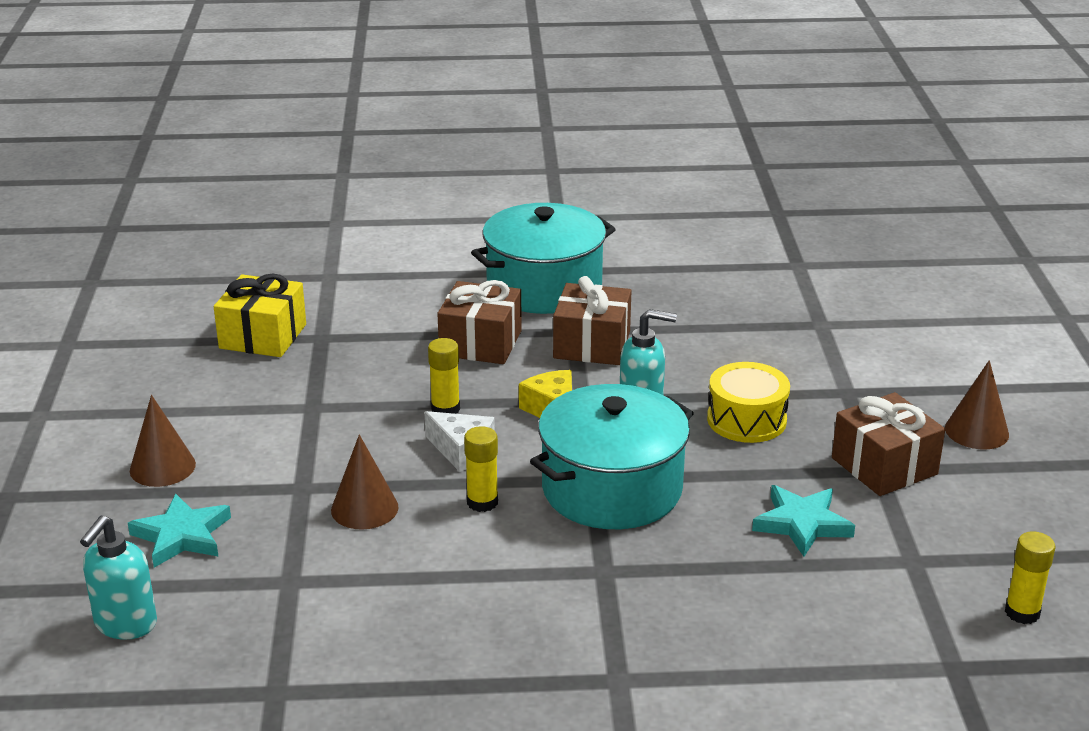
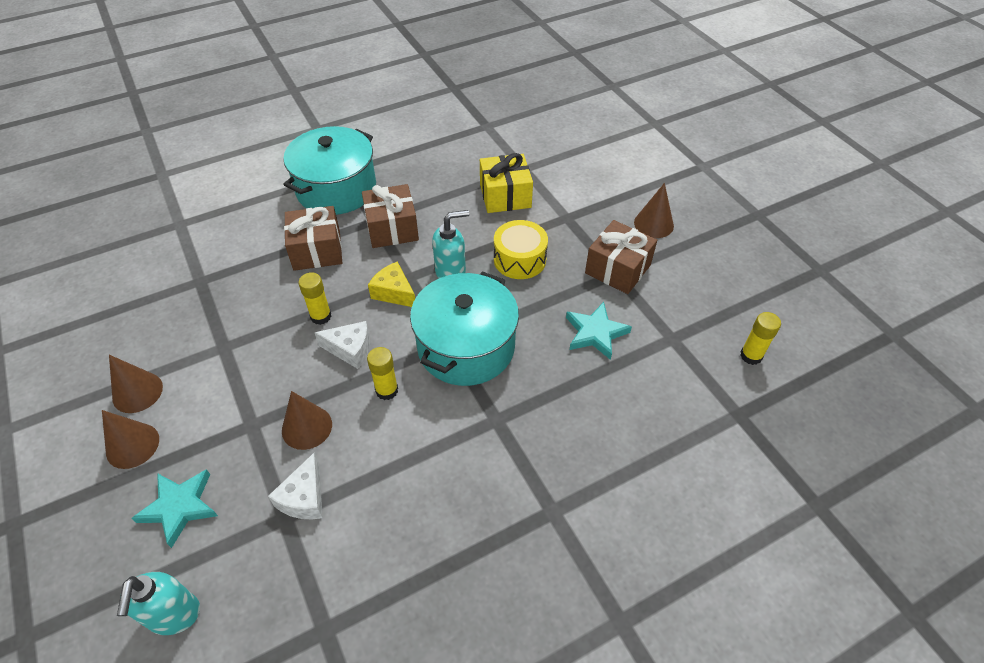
camera: 25 degrees left, 20 degrees up
yellow gift [214,274,306,357] -> yellow gift moved to [480,153,533,213]
none -> brown cone [109,355,163,413]
none -> white cheese [268,453,323,520]

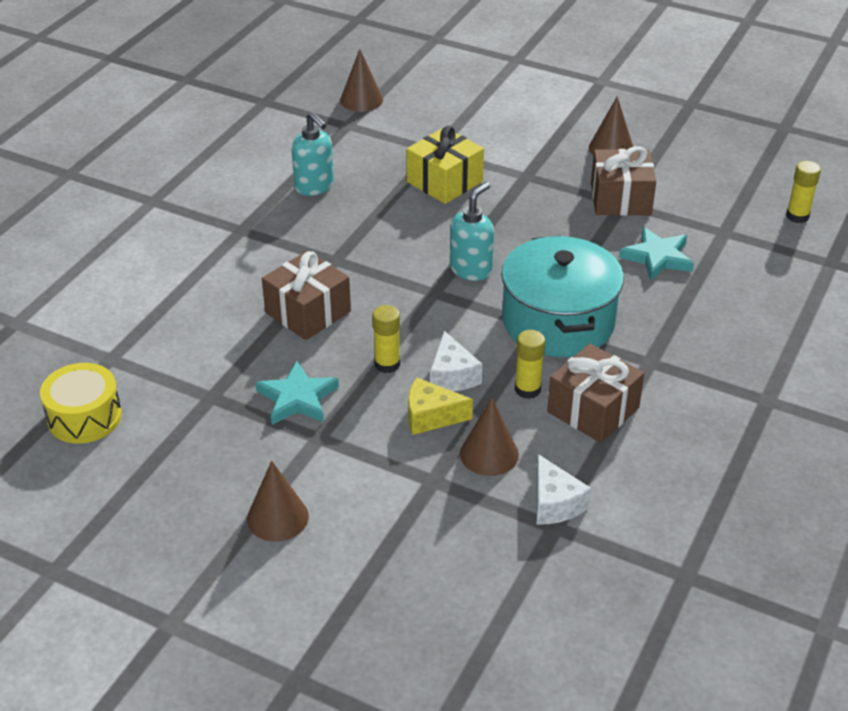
camera: 35 degrees left, 10 degrees down
brown cone [102,410,159,469] -> brown cone moved to [340,49,383,112]
turquoise soap dispenser [117,572,200,635] -> turquoise soap dispenser moved to [292,112,334,196]
turquoise star [132,469,218,548] -> turquoise star moved to [255,361,339,425]
turquoise pot [283,126,376,215] -> none
white cheese [315,321,370,369] -> white cheese turned 105 degrees clockwise [430,331,482,392]
brown gift [362,184,419,248] -> brown gift moved to [547,343,644,443]
yellow cheese [368,262,415,307] -> yellow cheese moved to [408,378,473,435]
yellow drum [494,220,548,279] -> yellow drum moved to [40,363,122,444]

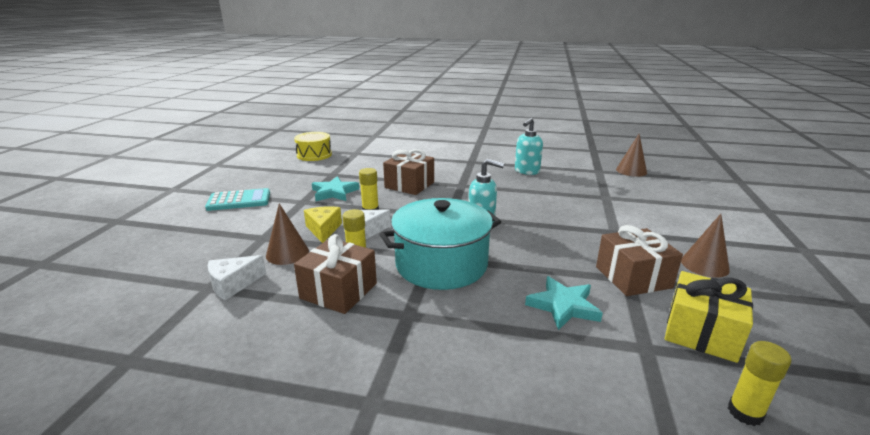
camera: 75 degrees right, 15 degrees down
brown cone [247,461,309,542] -> turquoise calculator [205,188,270,211]
yellow gift [406,126,484,204] -> yellow gift moved to [665,271,753,363]

